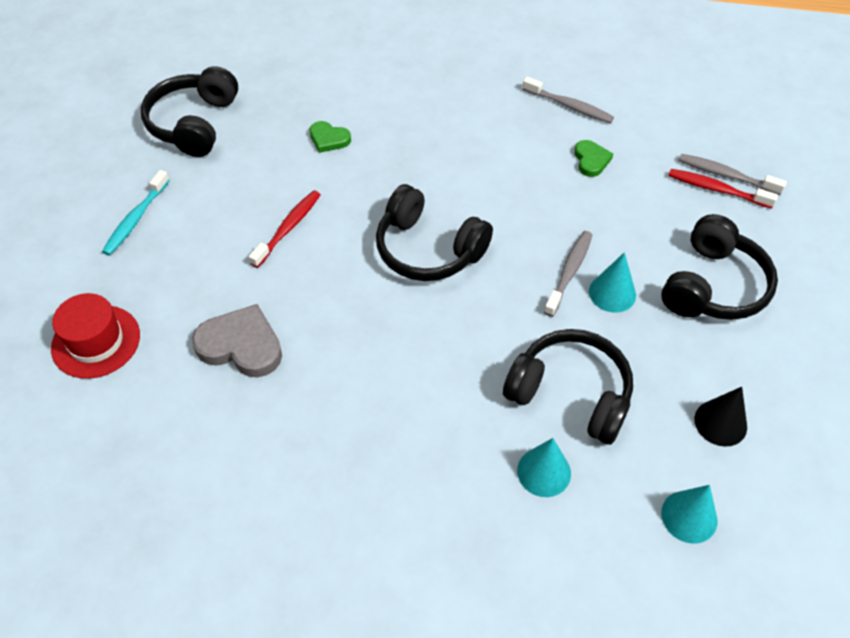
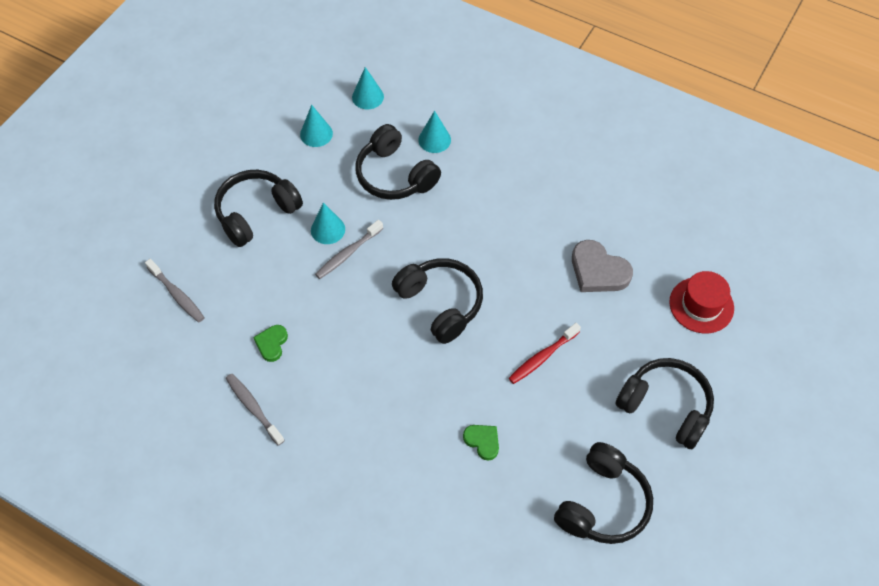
camera: 160 degrees left, 5 degrees up
turquoise toothbrush [102,170,170,255] -> black headphones [616,358,714,449]
red toothbrush [668,169,778,209] -> none
black cone [694,387,747,447] -> turquoise cone [300,105,333,147]

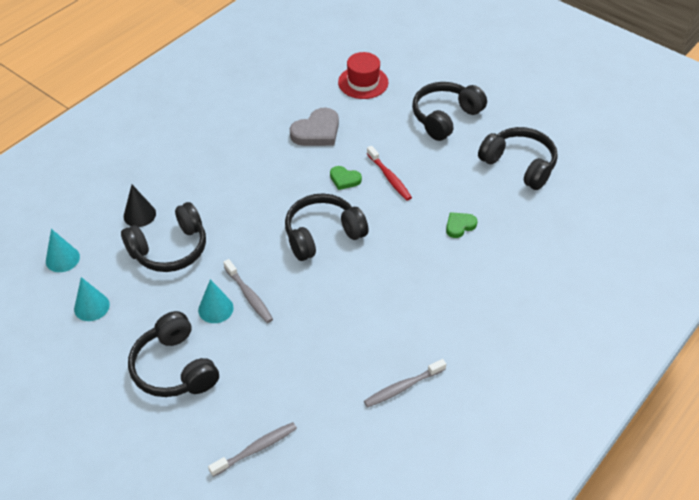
camera: 80 degrees left, 10 degrees down
green heart [253,325,288,362] -> green heart moved to [330,166,362,190]
turquoise cone [418,110,451,153] -> black cone [124,185,156,227]

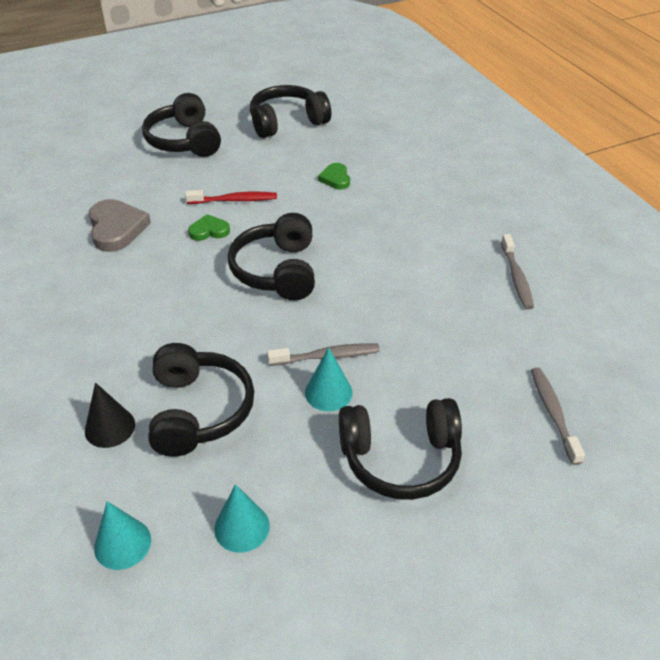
camera: 65 degrees left, 5 degrees down
green heart [330,166,362,190] -> green heart turned 150 degrees counterclockwise [188,214,230,241]
red hat [338,52,389,99] -> none

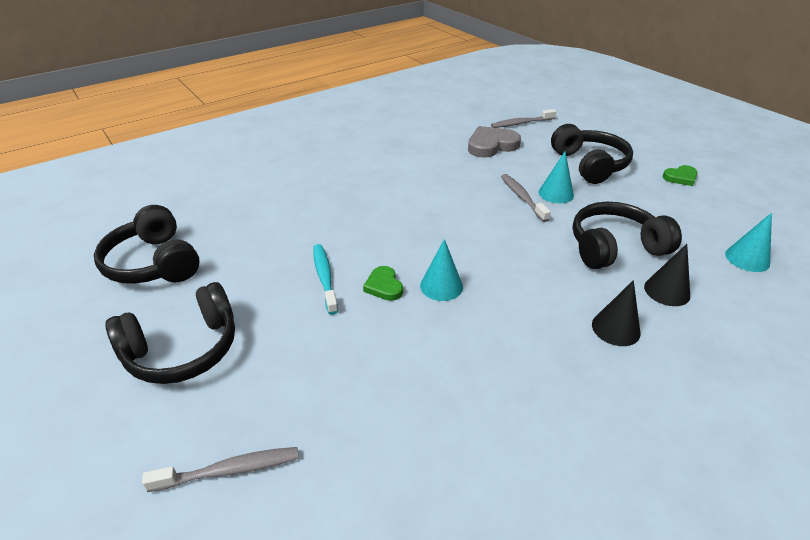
camera: 100 degrees left, 5 degrees down
grey heart [89,199,151,252] -> grey heart moved to [468,126,521,158]
red toothbrush [185,190,277,204] -> turquoise toothbrush [313,244,338,315]
turquoise cone [214,484,270,553] -> turquoise cone moved to [420,239,463,301]
black headphones [228,213,315,300] -> none
green heart [318,163,350,189] -> green heart moved to [663,165,697,186]
grey toothbrush [501,234,534,310] -> grey toothbrush moved to [142,447,299,492]
none -> black cone [592,280,641,346]

